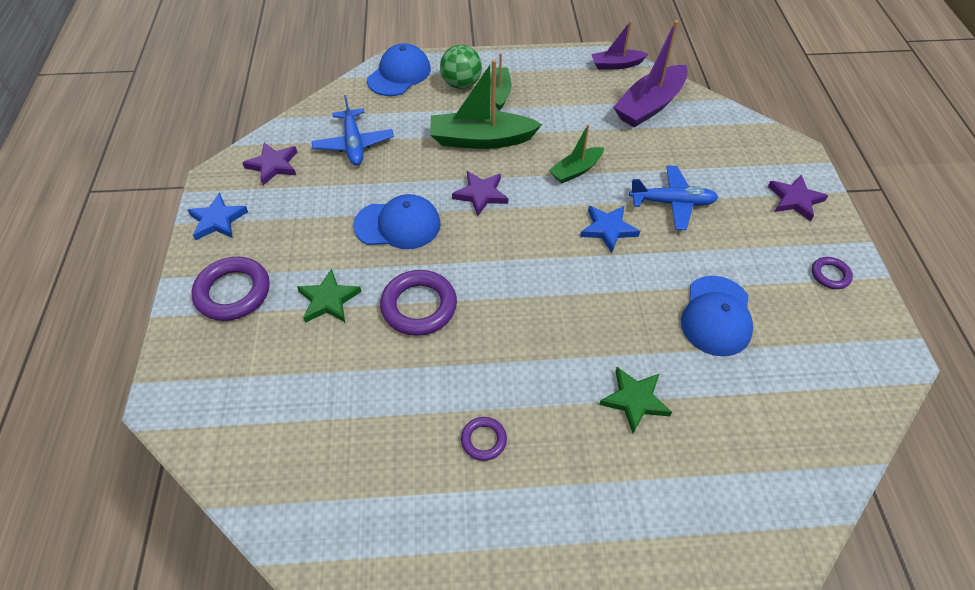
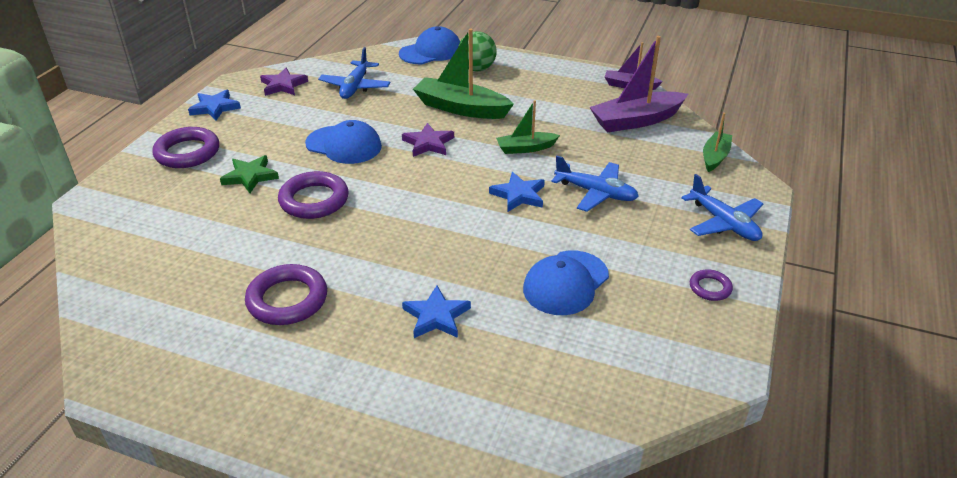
camera: 25 degrees right, 15 degrees down
purple ring [461,417,507,461] -> purple ring [245,264,327,325], size x1.89
green boat [490,53,512,110] -> green boat moved to [703,112,732,172]
green star [599,367,672,433] -> blue star [402,286,471,338]
purple star [768,175,828,221] -> blue plane [681,174,763,241]

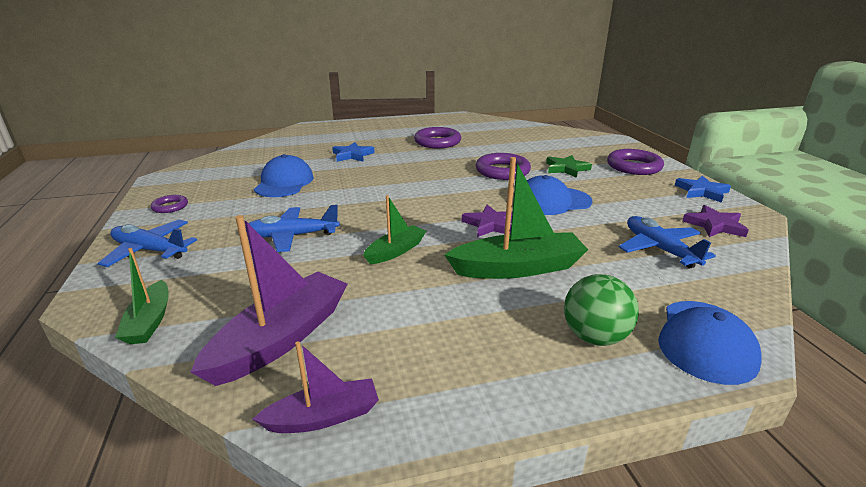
camera: 145 degrees right, 10 degrees down
blue star [489,172,545,212] -> none

